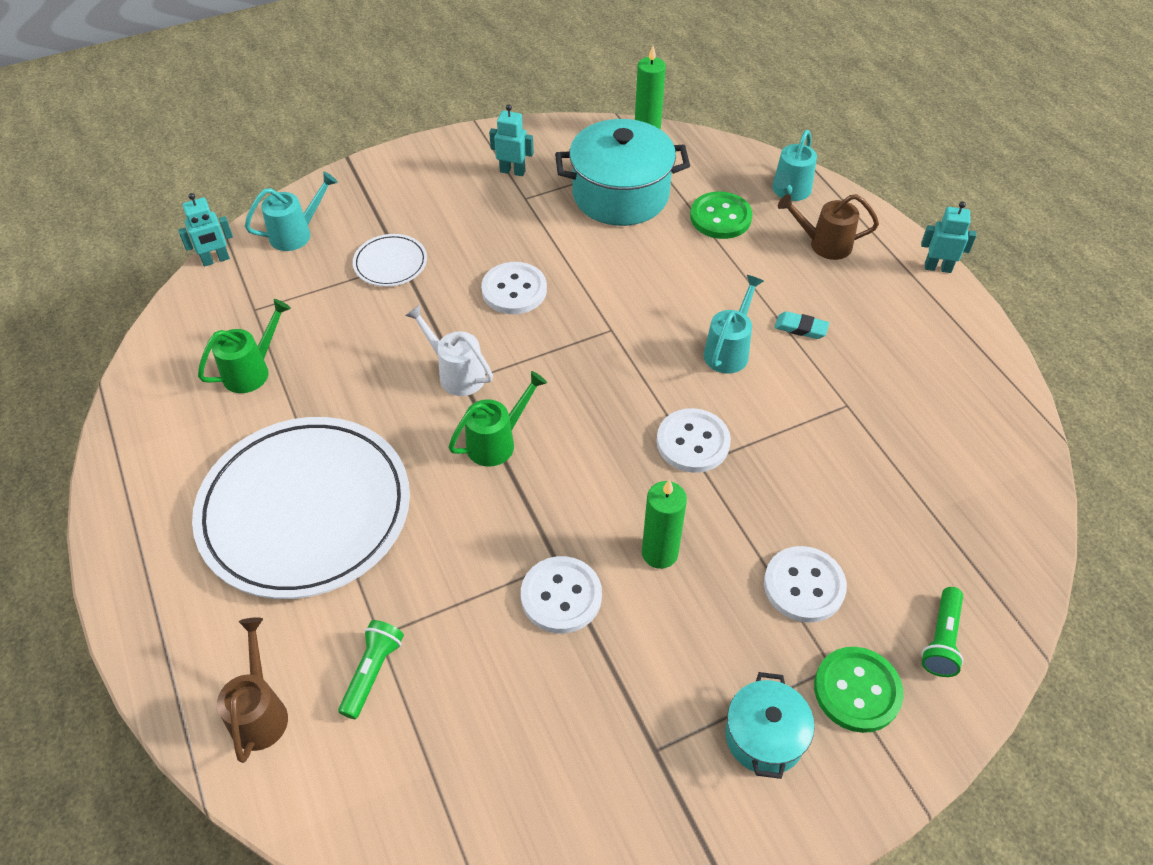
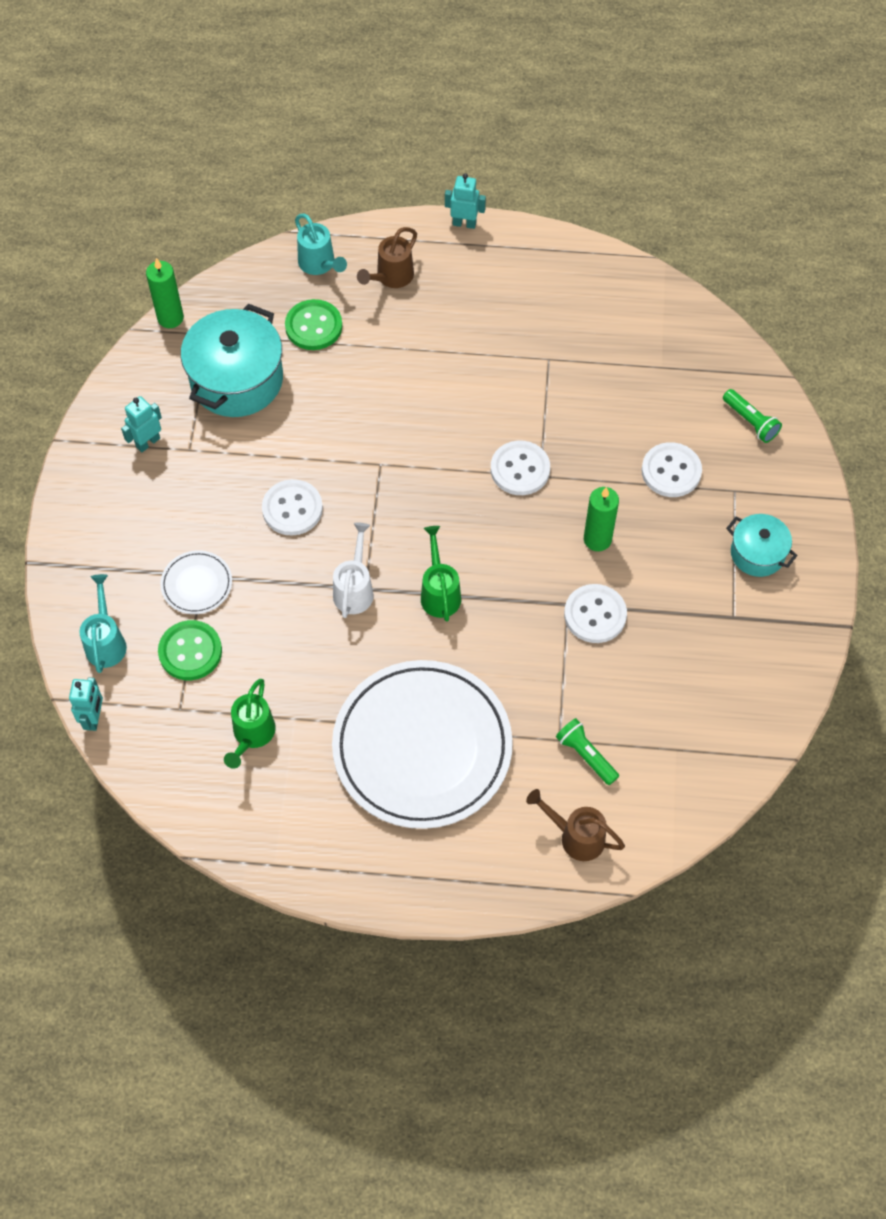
camera: 60 degrees left, 10 degrees up
green watering can [198,299,291,393] -> green watering can turned 150 degrees counterclockwise [224,679,276,769]
white watering can [405,305,493,396] -> white watering can turned 120 degrees clockwise [333,522,374,618]
turquoise watering can [704,275,764,374] -> none
turquoise eraser [774,311,829,339] -> none
green button [814,647,903,733] -> green button moved to [158,620,222,680]
turquoise robot [921,201,976,273] -> turquoise robot turned 60 degrees clockwise [445,173,486,229]

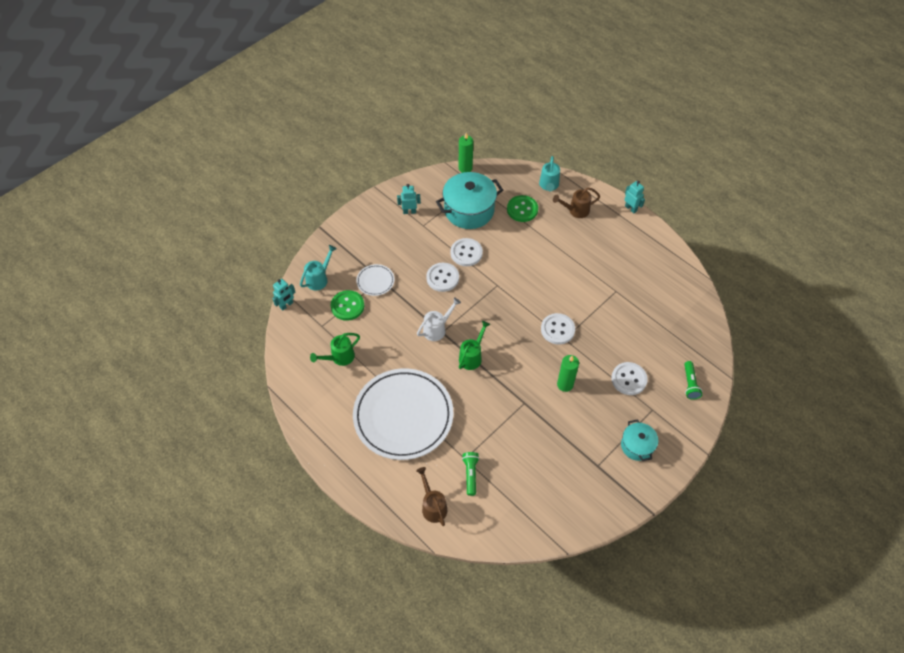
camera: 40 degrees right, 5 degrees down
white button [564,584,627,643] -> white button moved to [450,238,483,266]

